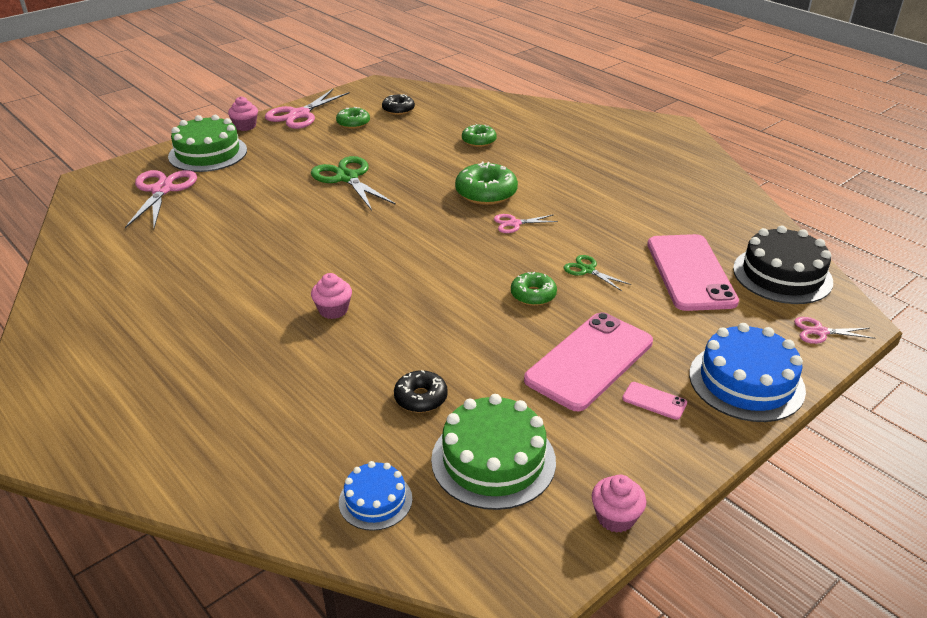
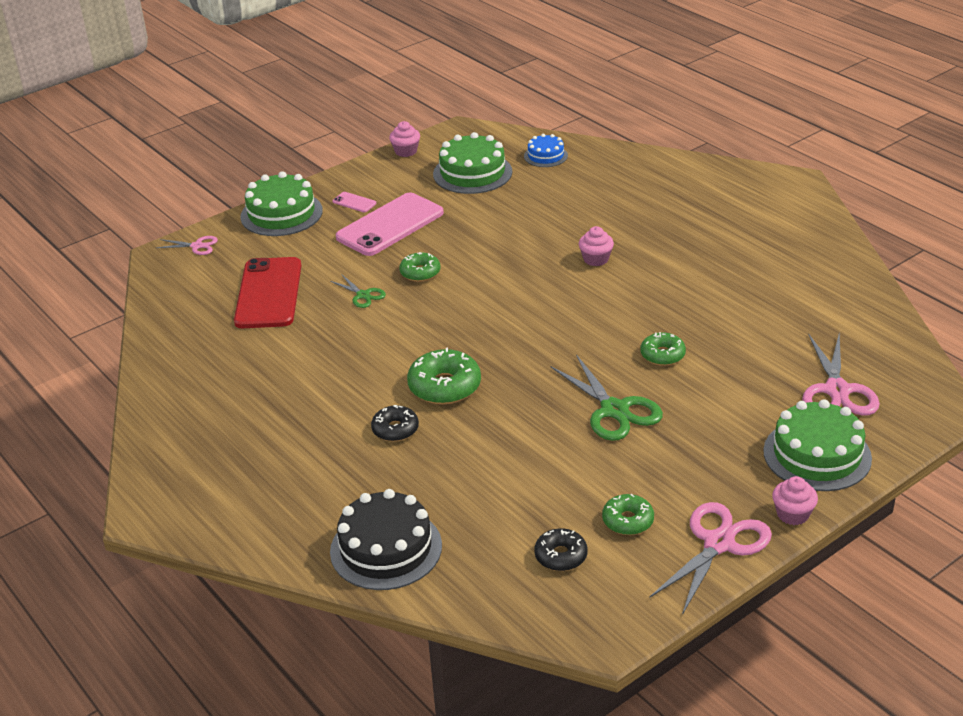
camera: 175 degrees left, 0 degrees up
black donut [394,370,448,413] -> black donut moved to [371,405,419,442]
green donut [462,124,497,147] -> green donut moved to [640,332,686,366]
pink scissors [494,214,558,233] -> none
pink phone [647,234,739,311] -> red phone [234,257,301,328]
blue cake [689,323,806,422] -> green cake [240,171,323,236]
black cake [733,226,833,304] -> black cake moved to [330,489,442,590]

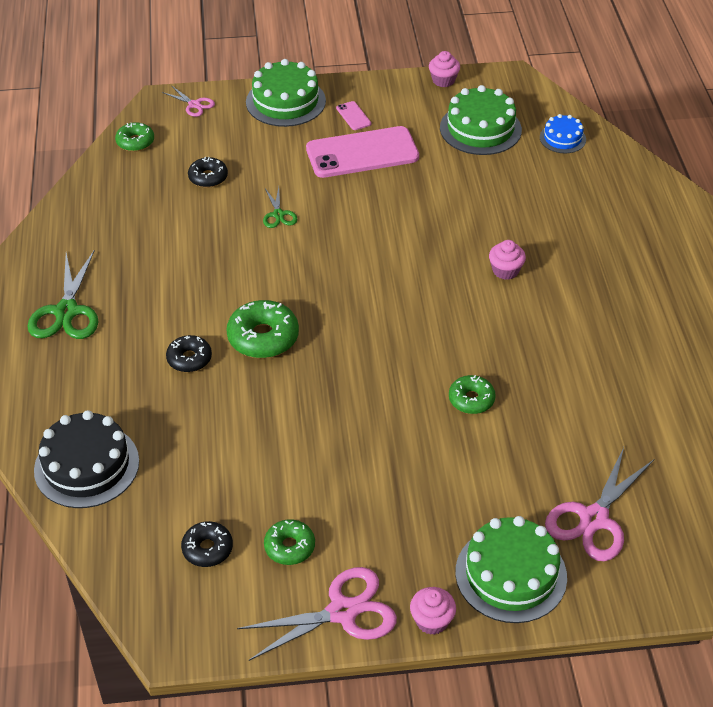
camera: 30 degrees right, 10 degrees up
red phone [234,257,301,328] -> black donut [188,157,228,188]
green donut [399,252,440,282] -> green donut moved to [115,122,154,152]
green scissors [551,354,663,441] -> green scissors moved to [27,251,98,339]

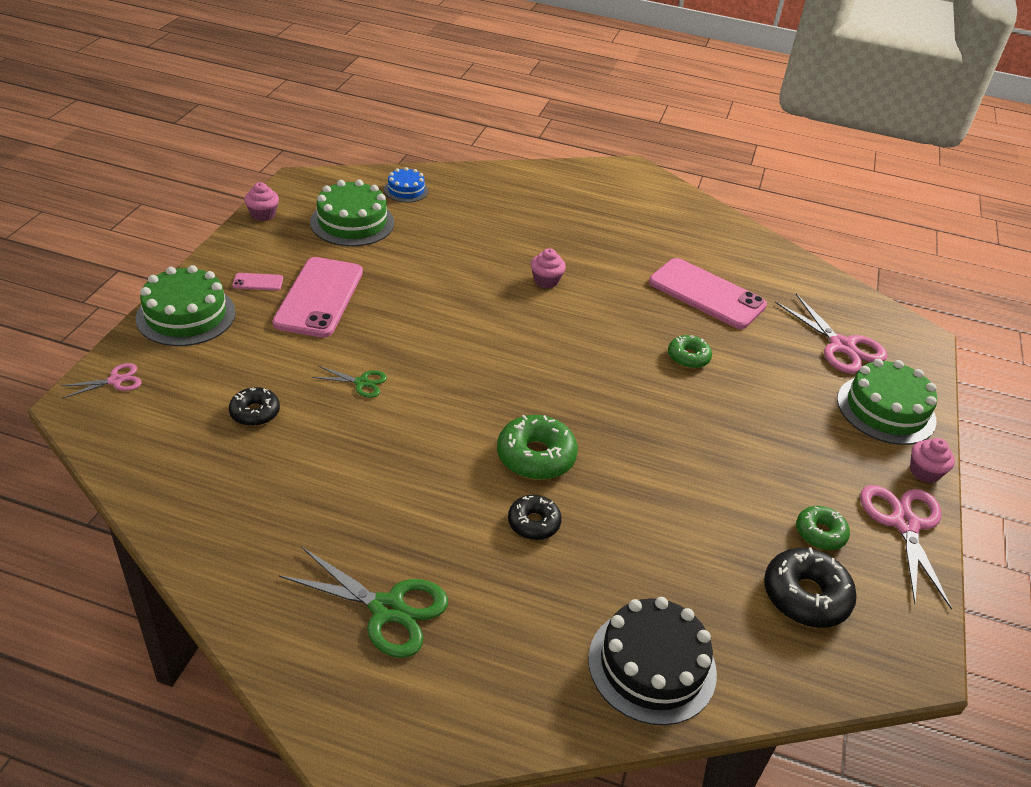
camera: 70 degrees left, 5 degrees down
green donut [115,122,154,152] -> none
black donut [181,521,233,567] -> black donut [764,548,857,628], size x1.61
none -> pink phone [649,258,767,329]

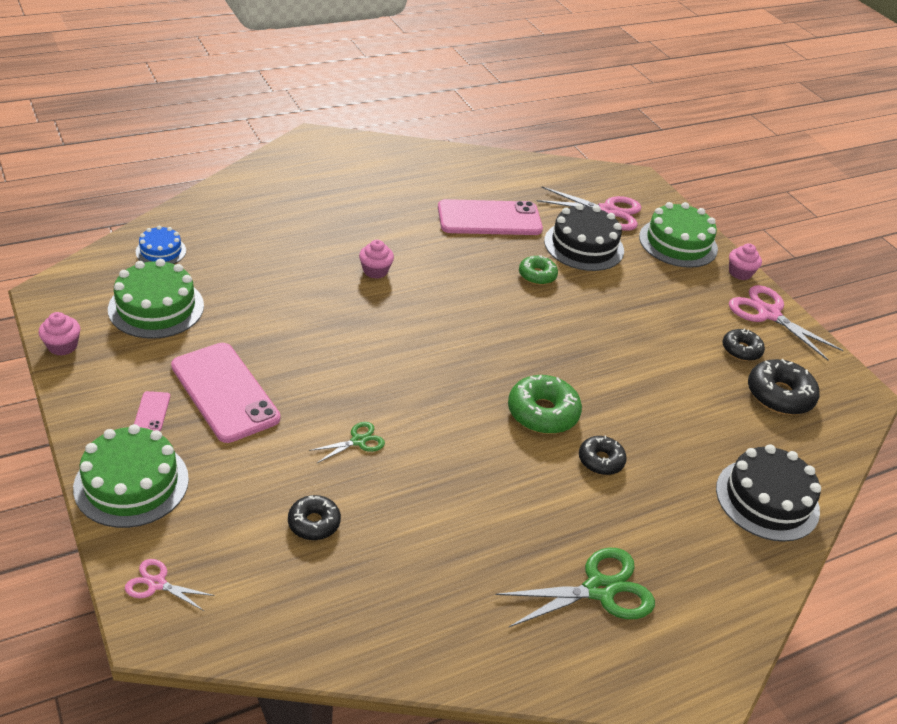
camera: 45 degrees left, 0 degrees up
pink scissors [61,363,142,398] -> pink scissors turned 90 degrees counterclockwise [125,559,215,611]
pink phone [232,273,283,291] -> pink phone turned 45 degrees counterclockwise [134,391,170,431]
green donut [796,506,850,550] -> black donut [722,328,765,361]
none -> black cake [544,203,624,271]

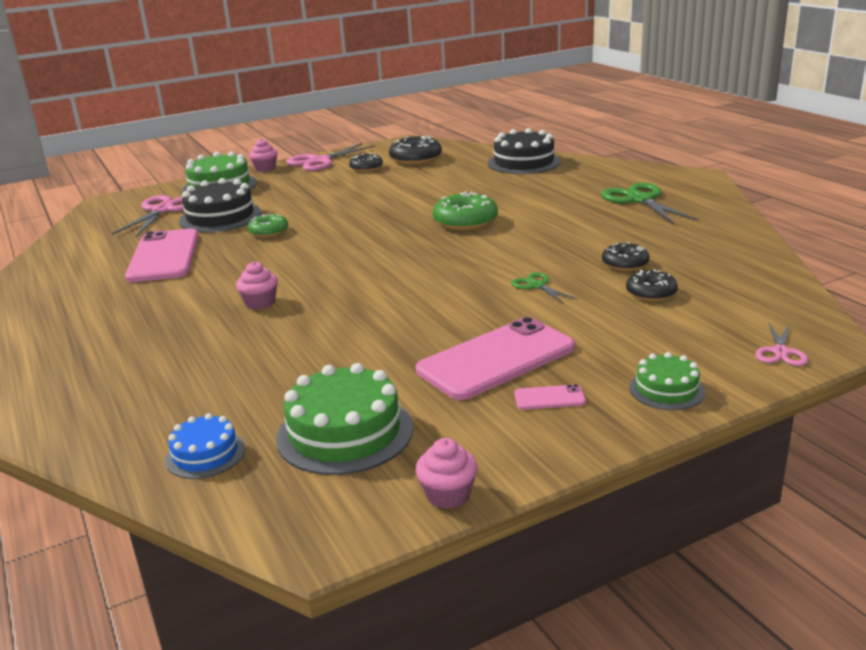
camera: 85 degrees left, 15 degrees down
green cake [73,424,189,528] -> green cake [629,352,705,410], size x0.56
black donut [579,435,627,475] -> black donut moved to [602,242,649,271]

